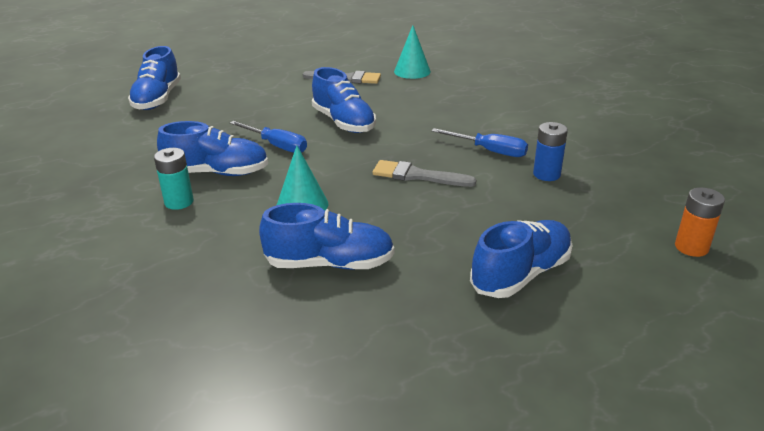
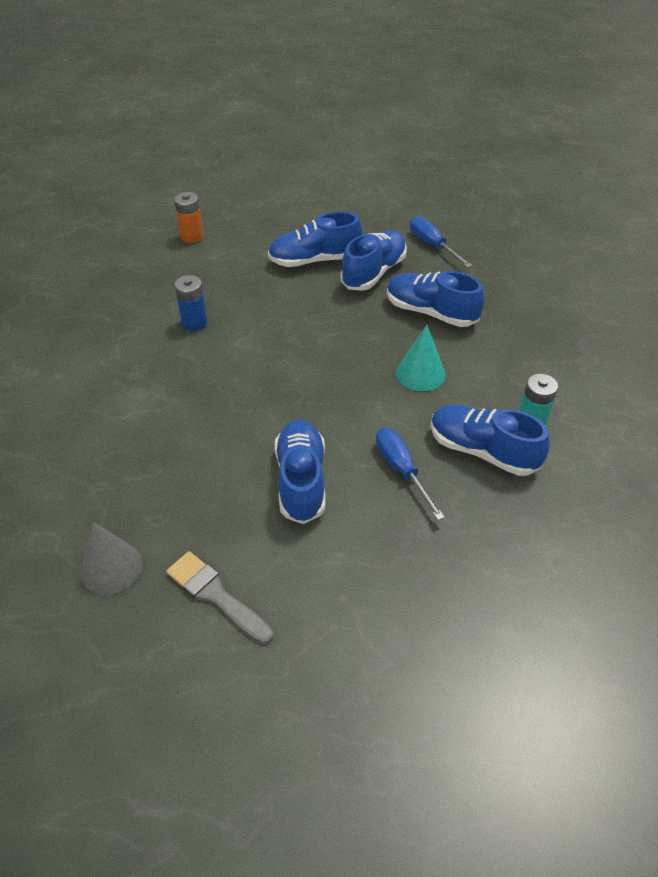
camera: 150 degrees left, 15 degrees up
blue shoe [128,46,181,110] -> blue shoe moved to [341,230,407,291]
grey brush [373,160,476,187] -> none
turquoise cone [394,25,431,79] -> grey cone [80,522,142,595]
blue screwdriver [432,128,528,157] -> blue screwdriver moved to [410,216,472,268]

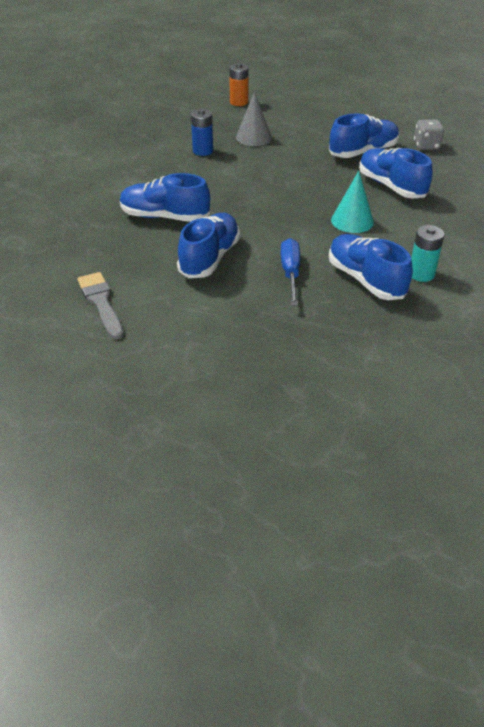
camera: 25 degrees right, 5 degrees down
grey cone [80,522,142,595] -> grey cone moved to [236,91,272,146]
blue shoe [268,211,362,267] -> blue shoe moved to [120,173,210,222]
blue screwdriver [410,216,472,268] -> grey dice [414,119,444,150]

